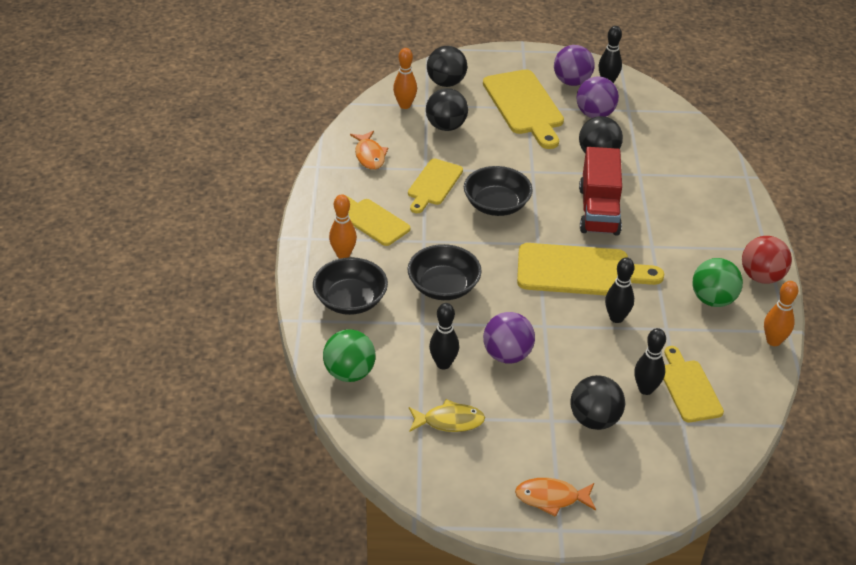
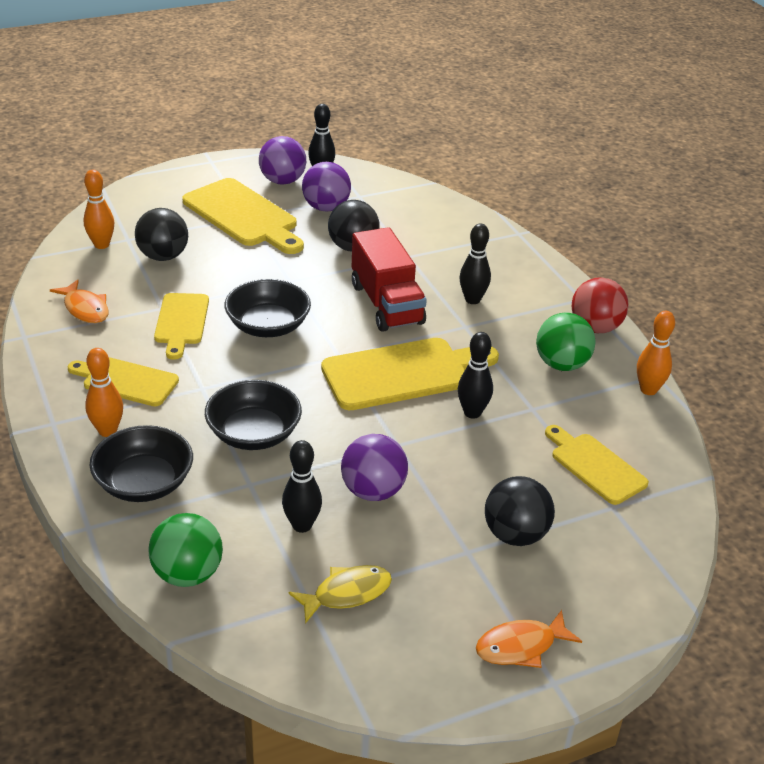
camera: 25 degrees left, 5 degrees down
black ball [427,46,467,87] -> none
black bowling pin [634,328,666,395] -> black bowling pin moved to [459,224,491,304]

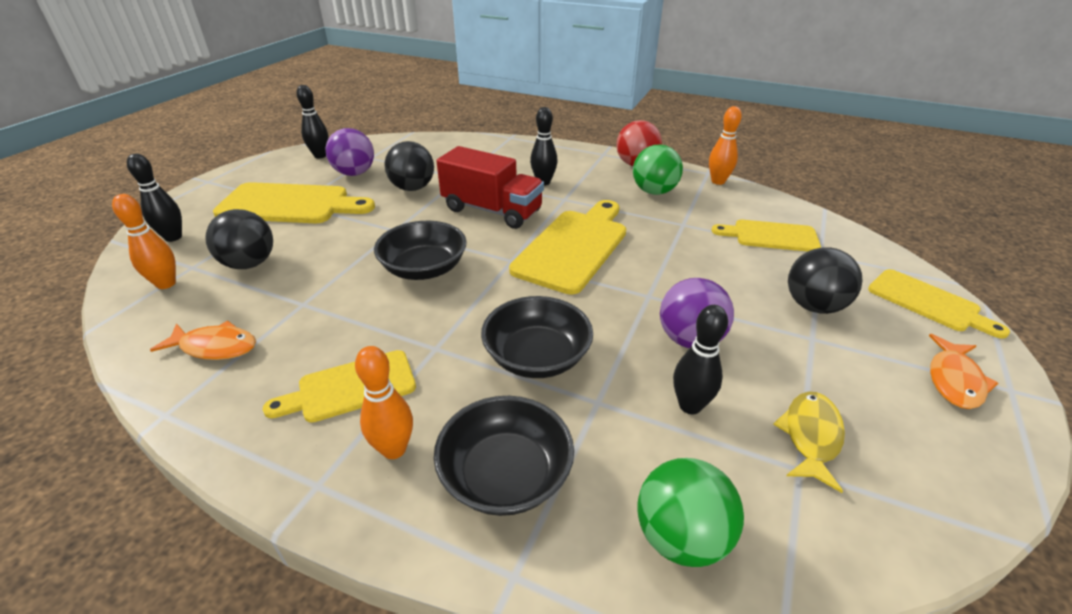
camera: 40 degrees left, 0 degrees up
yellow cutting board [154,293,209,360] -> yellow cutting board moved to [868,269,1010,339]
purple ball [259,136,306,185] -> none
black bowling pin [458,332,493,419] -> black bowling pin moved to [127,154,182,242]

